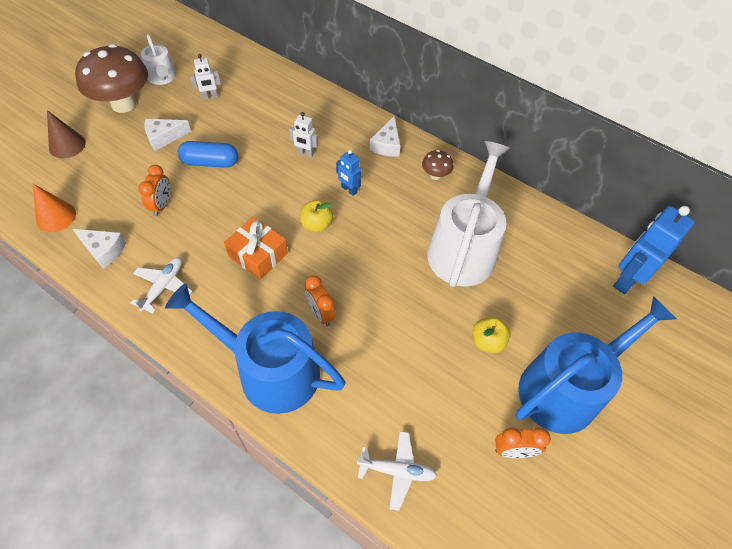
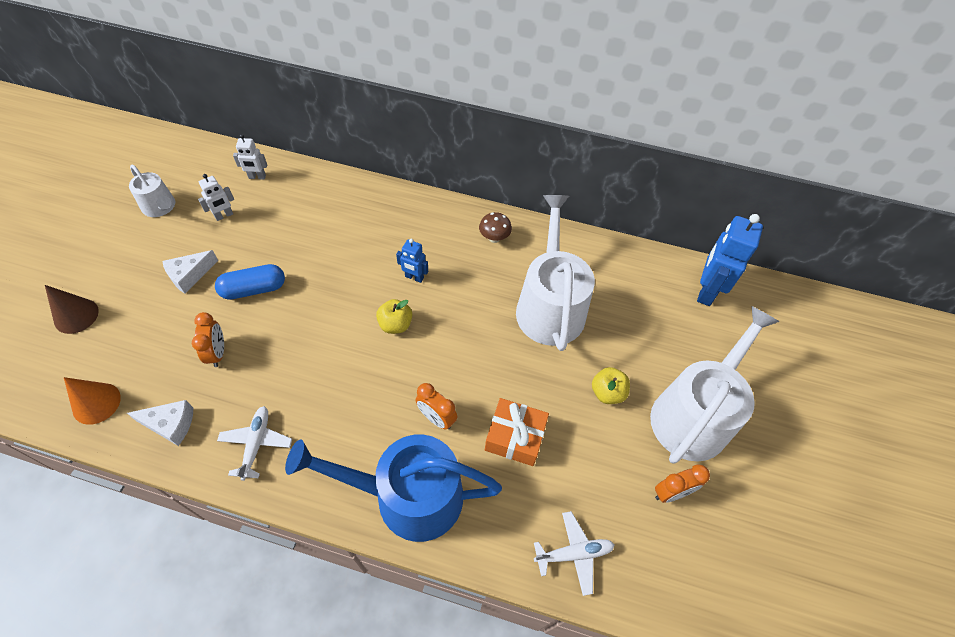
camera: 20 degrees left, 0 degrees up
brown mushroom [75,44,148,113] -> none
orange gift [224,217,288,280] -> orange gift moved to [485,398,549,466]
white robot [289,112,318,158] -> white robot moved to [233,134,267,180]
white cheese [369,116,400,157] -> none
blue watering can [516,296,677,434] -> white watering can [650,306,780,464]

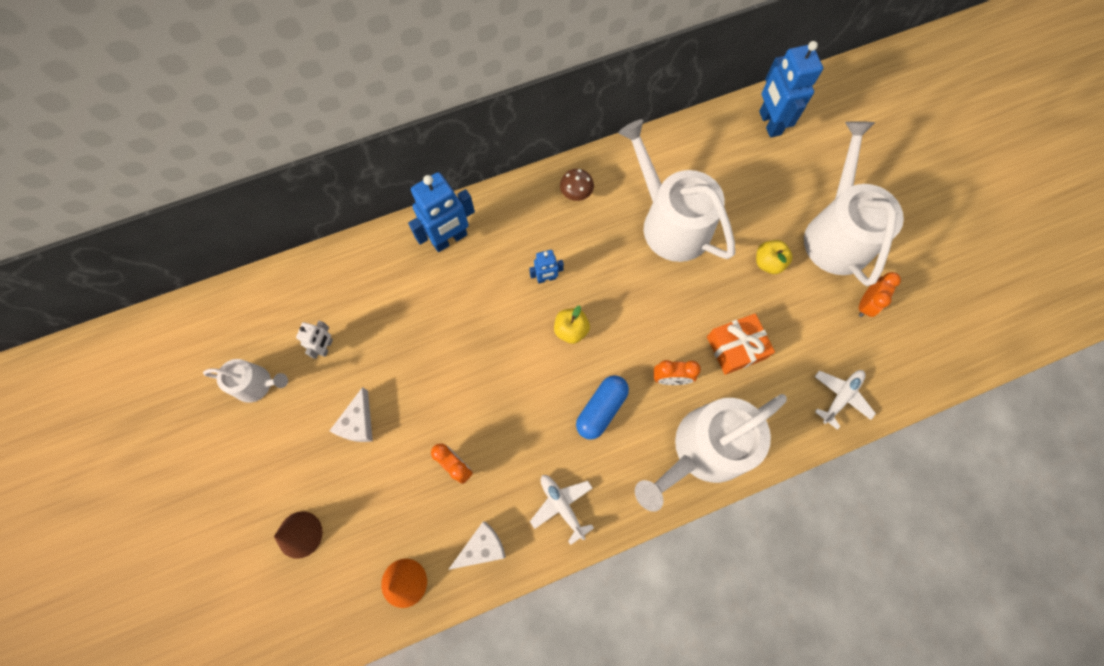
camera: 35 degrees left, 15 degrees up
blue capsule [215,264,285,300] -> blue capsule moved to [576,375,629,440]
white robot [233,134,267,180] -> none
blue watering can [285,435,502,542] -> white watering can [635,394,787,512]
none -> blue robot [408,172,475,252]

